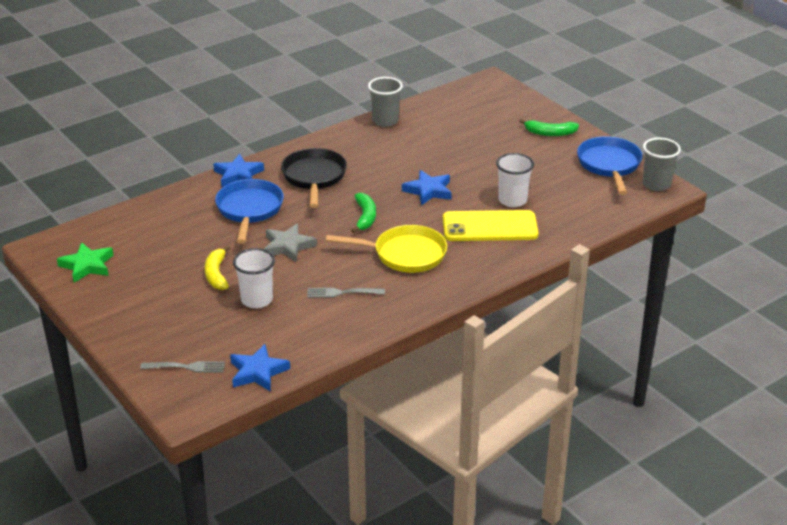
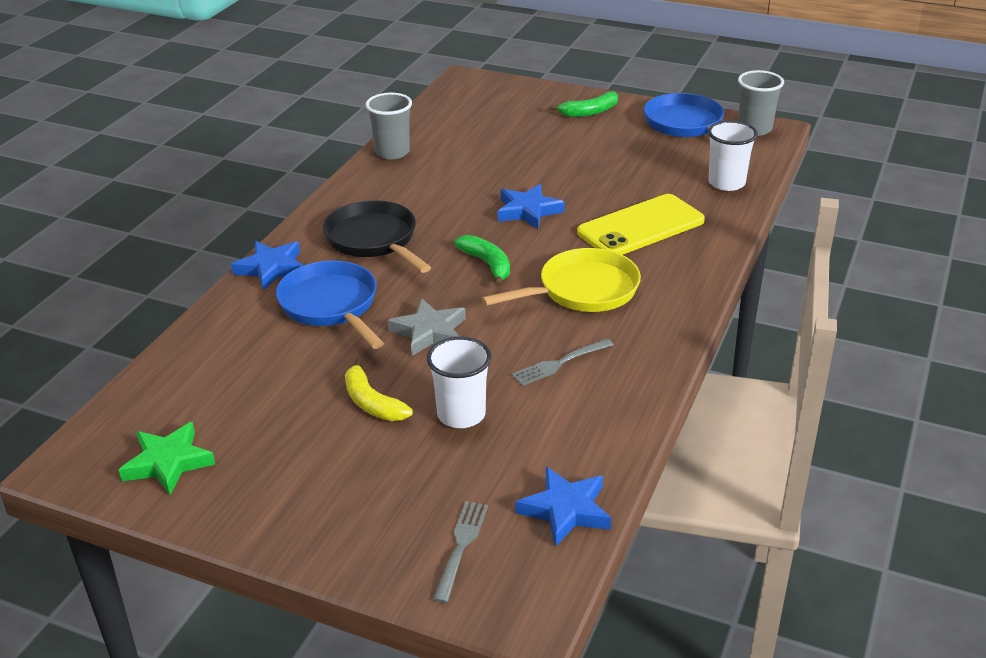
camera: 30 degrees left, 0 degrees up
grey fork [140,361,225,372] -> grey fork turned 45 degrees counterclockwise [433,501,488,603]
white cup [496,153,534,207] -> white cup moved to [708,121,758,191]

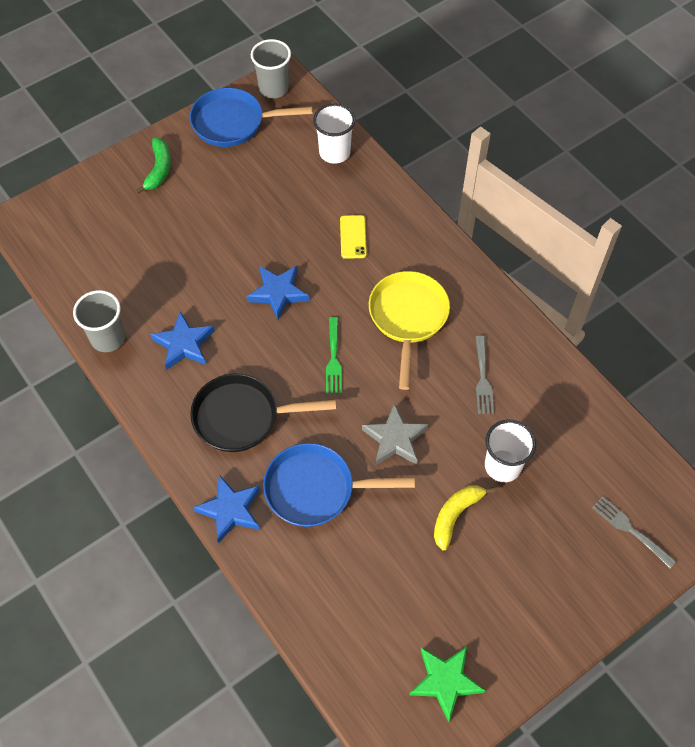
camera: 60 degrees left, 25 degrees up
yellow banana [345,358,413,421] -> yellow banana turned 135 degrees clockwise [434,485,495,551]
green banana [454,235,510,286] -> green fork [326,317,342,393]
blue star [516,467,611,547] -> blue star moved to [150,311,215,370]
yellow phone [577,194,705,255] -> yellow phone [340,215,367,259], size x0.49

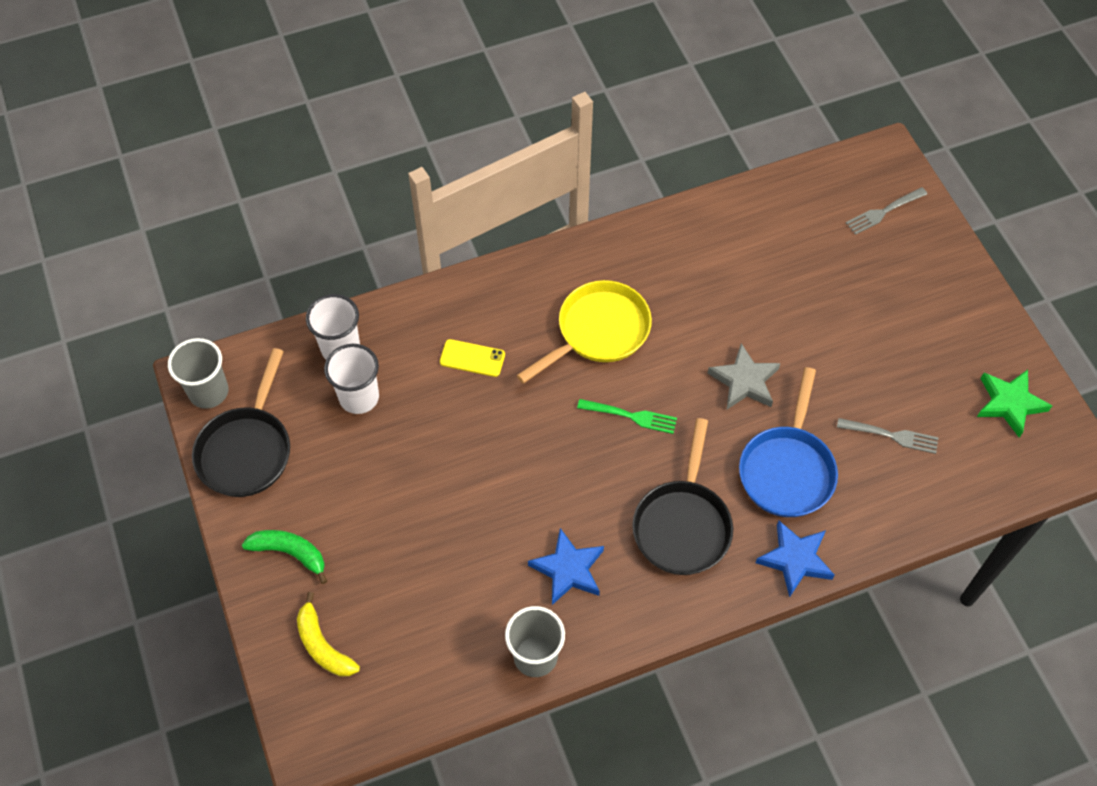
camera: 75 degrees left, 0 degrees up
blue pan [189,88,313,147] -> black pan [192,348,290,497]
blue star [247,266,309,320] -> none
yellow pan [369,271,450,390] -> yellow pan turned 120 degrees clockwise [517,280,652,384]
yellow banana [434,485,495,551] -> yellow banana moved to [297,592,360,676]
grey fork [475,336,494,414] -> grey fork moved to [837,418,938,454]
white cup [485,420,536,482] -> white cup moved to [324,344,379,414]

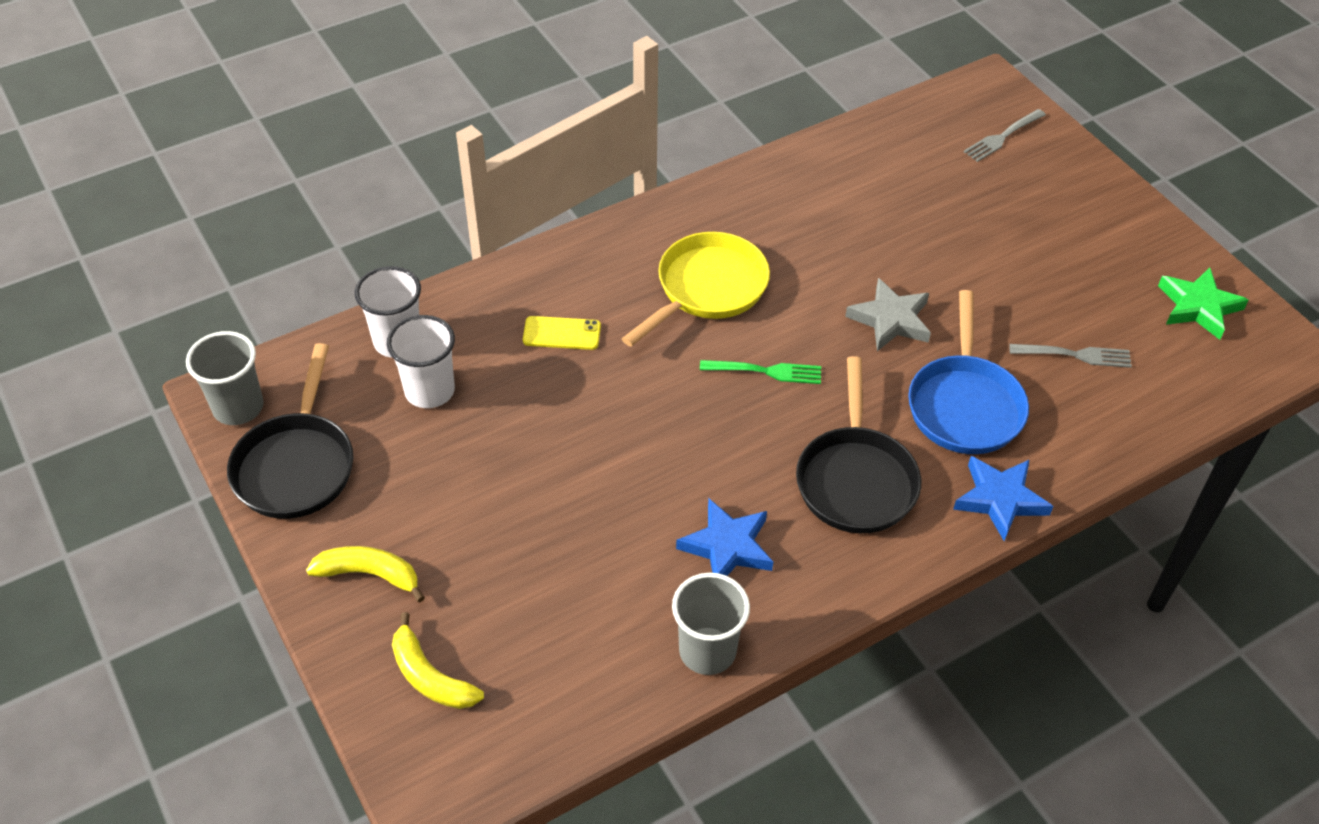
camera: 10 degrees left, 10 degrees down
green banana [242,530,327,584] -> yellow banana [306,546,425,603]

